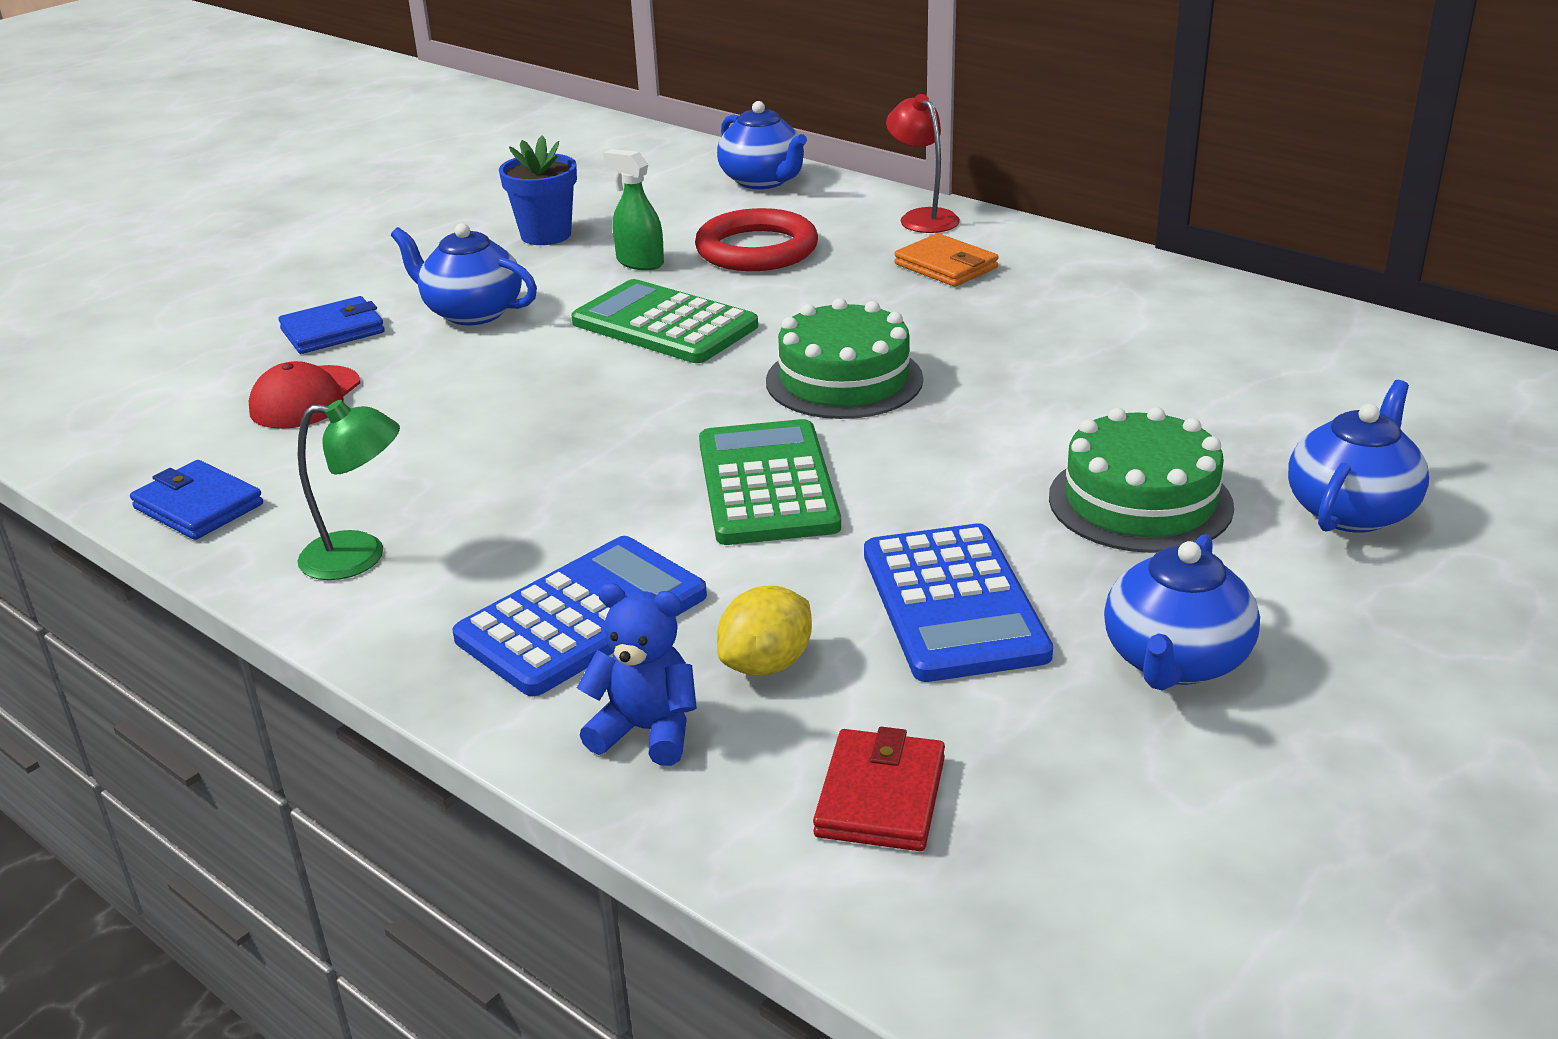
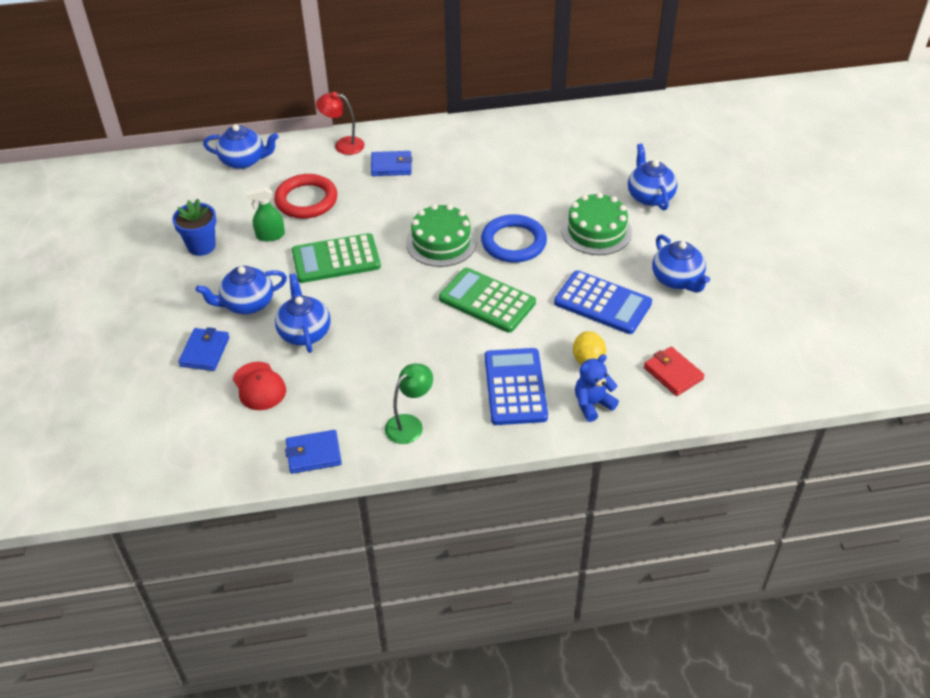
camera: 50 degrees left, 15 degrees up
orange wallet [894,233,999,287] -> blue wallet [371,151,412,176]
none -> blue teapot [275,273,331,353]
none -> blue ring [481,214,547,263]

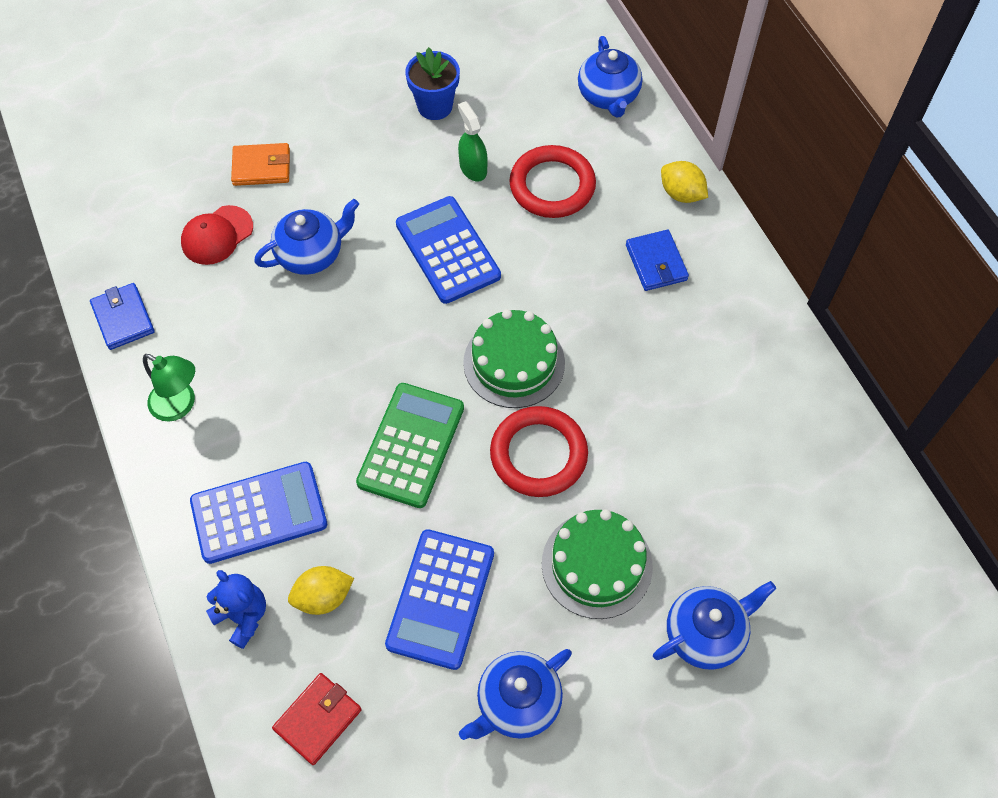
camera: 75 degrees right, 15 degrees up
blue wallet [178,327,229,371] -> orange wallet [231,143,290,186]
blue teapot [196,266,287,314] -> none
green calculator [292,233,381,283] -> blue calculator [396,196,501,304]
red lamp [316,92,365,155] -> yellow lemon [661,161,708,203]
blue ring [481,214,547,263] -> red ring [490,406,588,497]

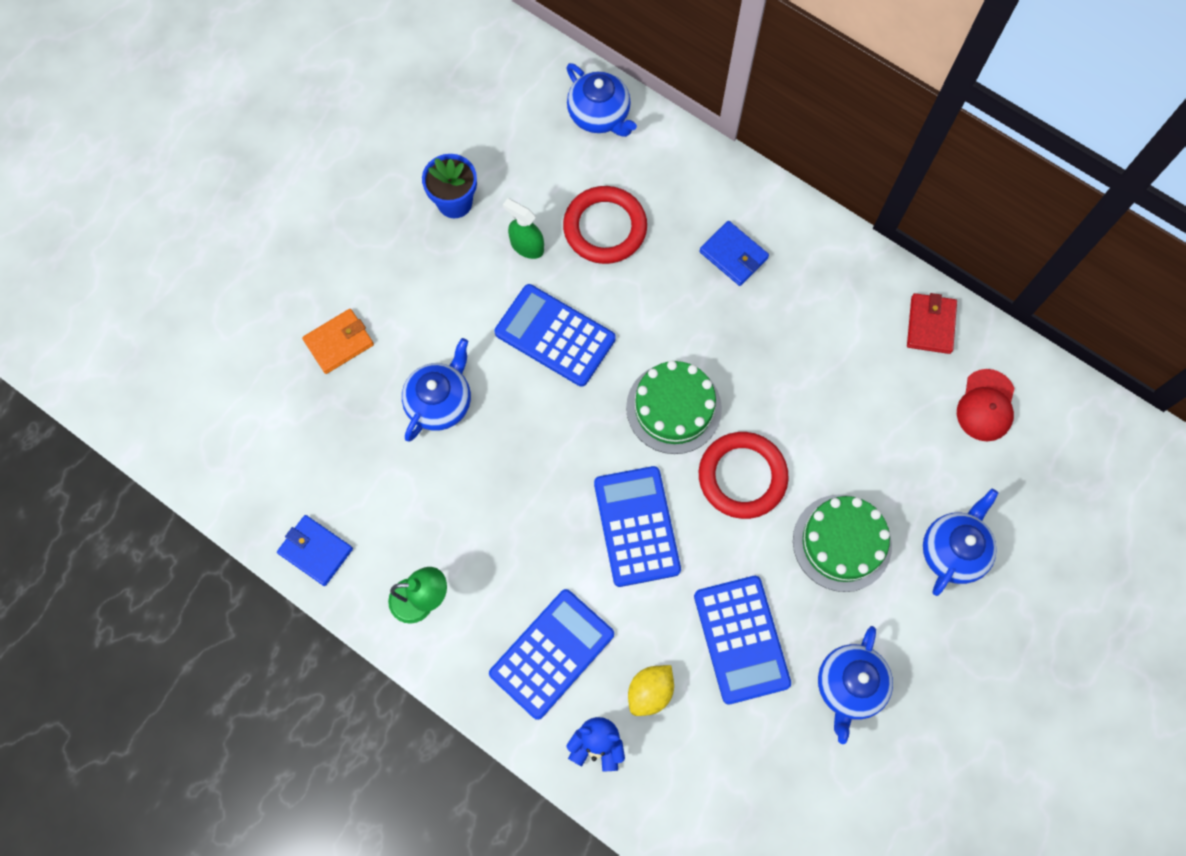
camera: 30 degrees left, 10 degrees up
red cap [181,205,253,265] -> red cap moved to [957,369,1014,441]
red wallet [272,673,362,765] -> red wallet moved to [907,293,957,354]
green calculator [356,383,464,508] -> blue calculator [594,466,681,587]
yellow lemon [661,161,708,203] -> none

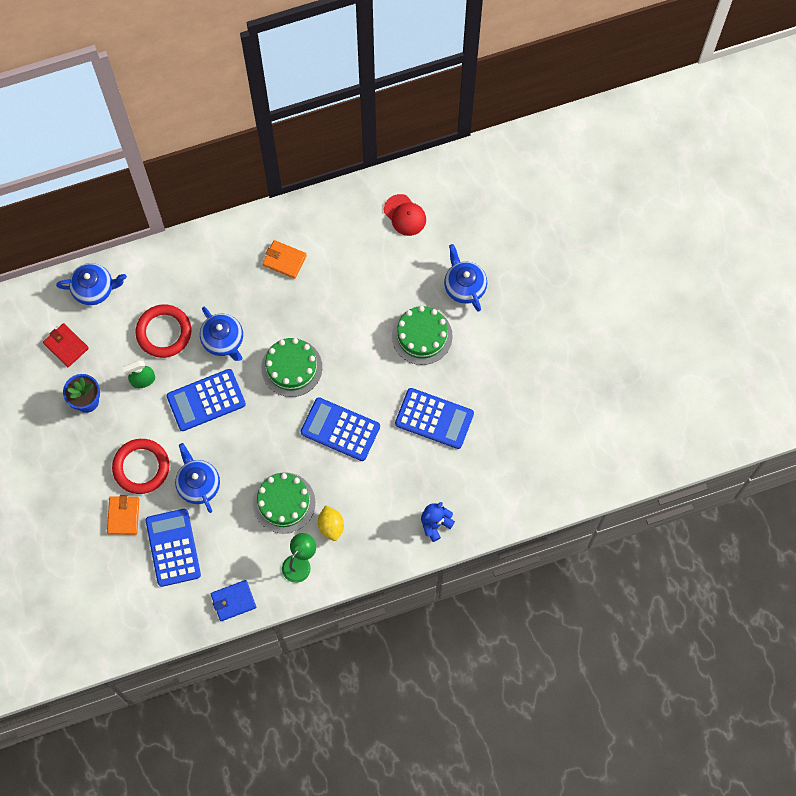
camera: 55 degrees left, 0 degrees up
blue calculator [489,589,614,720] -> blue calculator moved to [146,509,201,587]
yellow lemon [628,665,674,716] -> yellow lemon moved to [318,505,344,541]
red ring [699,432,789,519] -> red ring moved to [112,439,169,494]
blue wallet [700,221,769,286] -> none
blue teapot [818,626,893,744] -> blue teapot moved to [200,307,243,361]
red wallet [907,293,957,354] -> red wallet moved to [43,323,89,367]
none -> green cake [253,472,315,533]
none -> orange wallet [262,240,307,279]

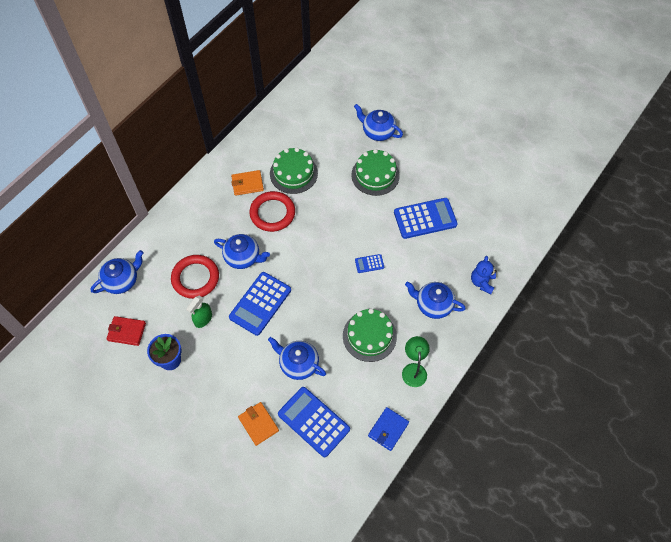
camera: 35 degrees left, 10 degrees down
red ring [112,439,169,494] -> red ring moved to [249,191,295,232]
green cake [261,338,322,397] -> green cake moved to [270,148,318,194]
blue calculator [301,397,380,461] -> blue calculator [355,254,384,273], size x0.46
yellow lemon [318,505,344,541] -> none
red cap [384,194,426,236] -> none
none -> blue teapot [405,282,466,319]

